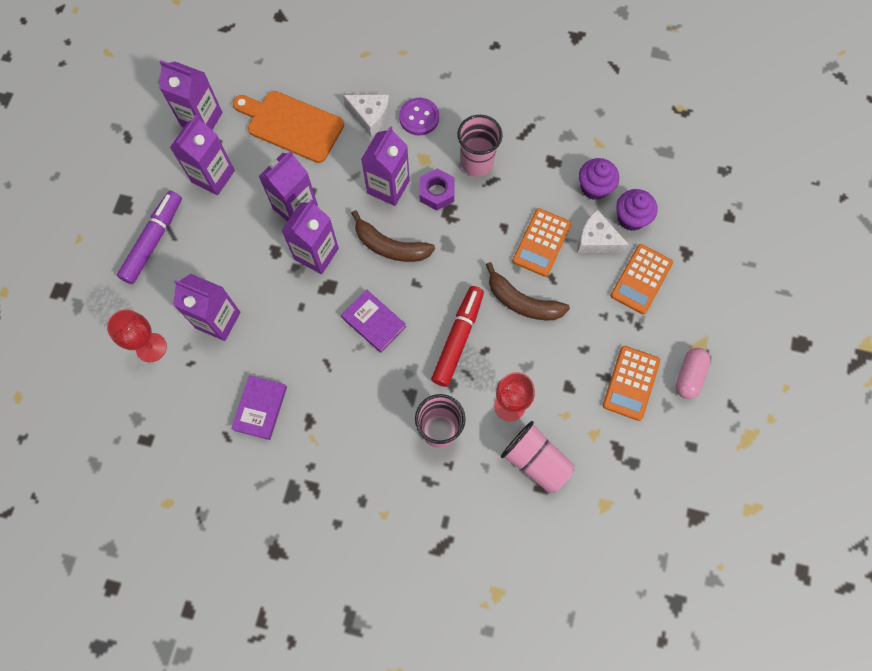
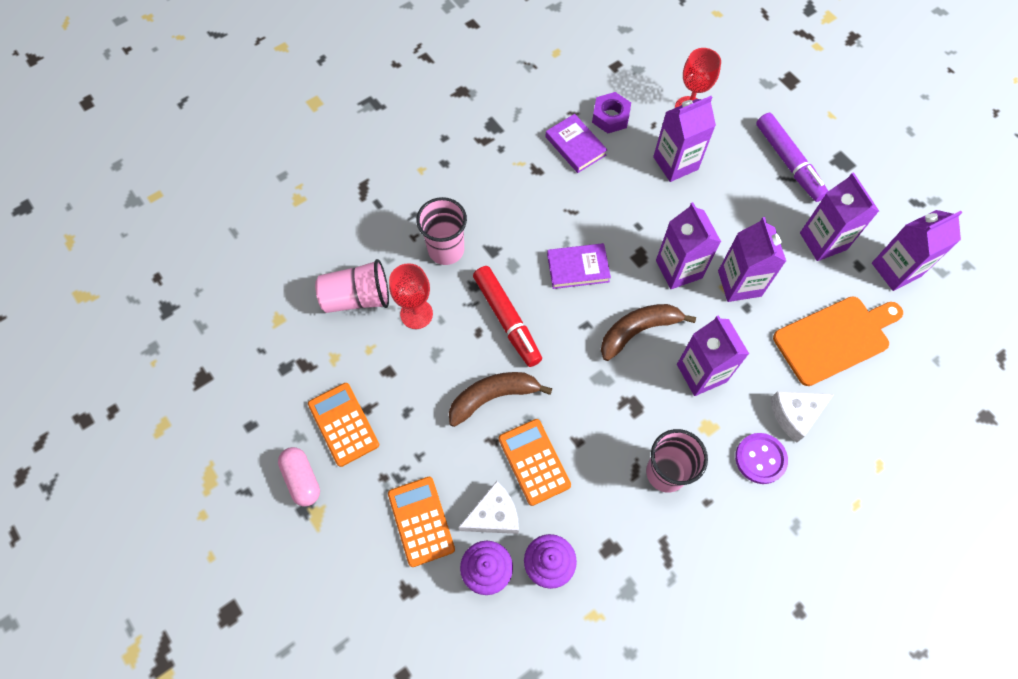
camera: 130 degrees right, 5 degrees down
purple nut [419,168,455,211] -> purple nut moved to [592,92,631,133]

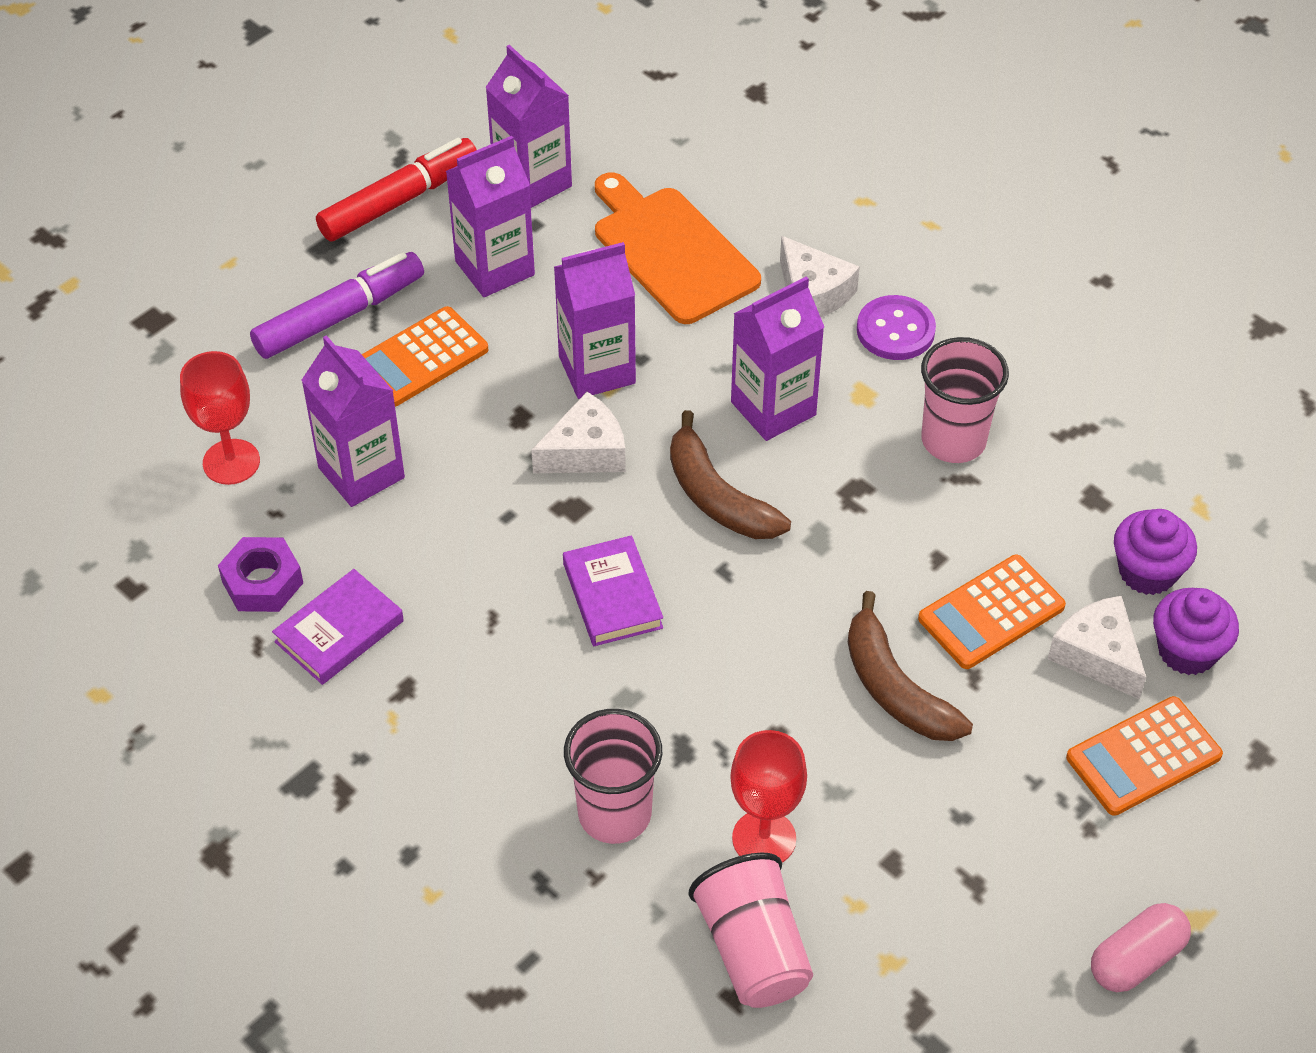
camera: 100 degrees left, 15 degrees down
orange calculator [308,383,379,467] -> orange calculator moved to [361,306,488,407]
red marker [473,266,542,367] -> red marker moved to [316,138,477,242]
purple carton [656,202,721,289] -> white cheese [531,392,626,473]

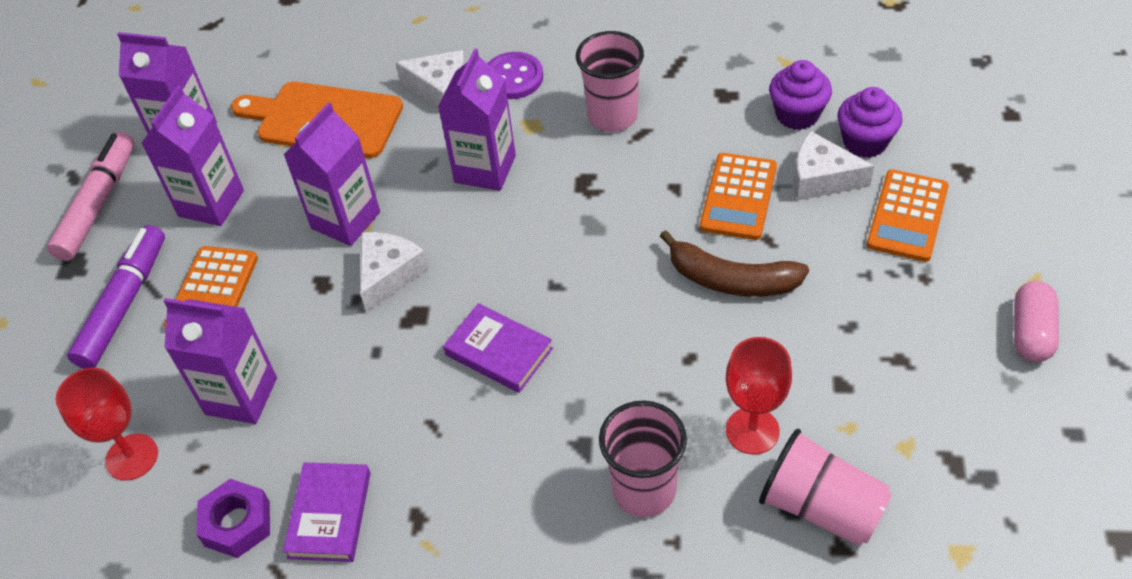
camera: 35 degrees left, 0 degrees up
red marker [316,138,477,242] -> pink marker [47,132,135,261]
brown banana [670,410,791,539] -> none

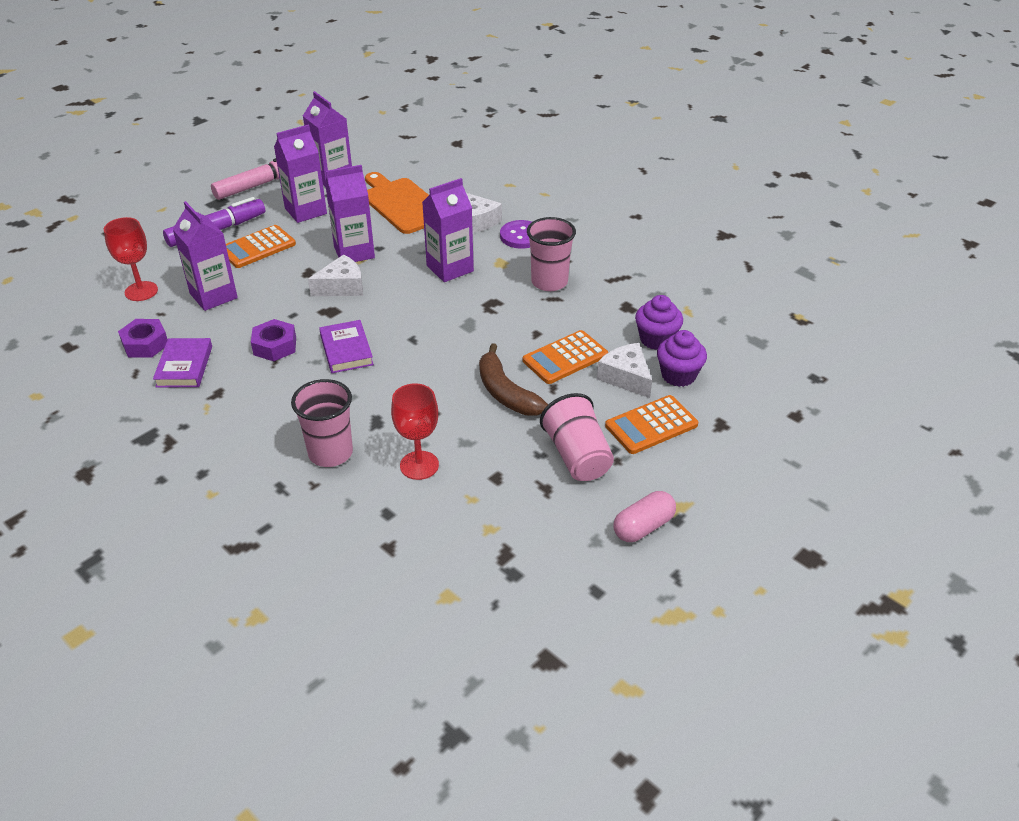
camera: 35 degrees right, 10 degrees down
purple book [283,462,371,562] -> purple book turned 45 degrees counterclockwise [153,338,212,388]
pink cup [759,429,892,546] -> pink cup moved to [540,393,614,481]
none -> purple nut [251,319,296,361]

